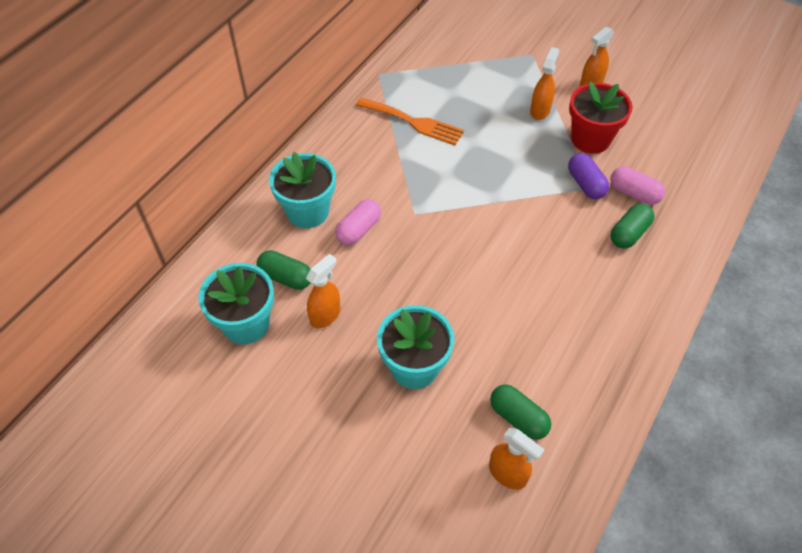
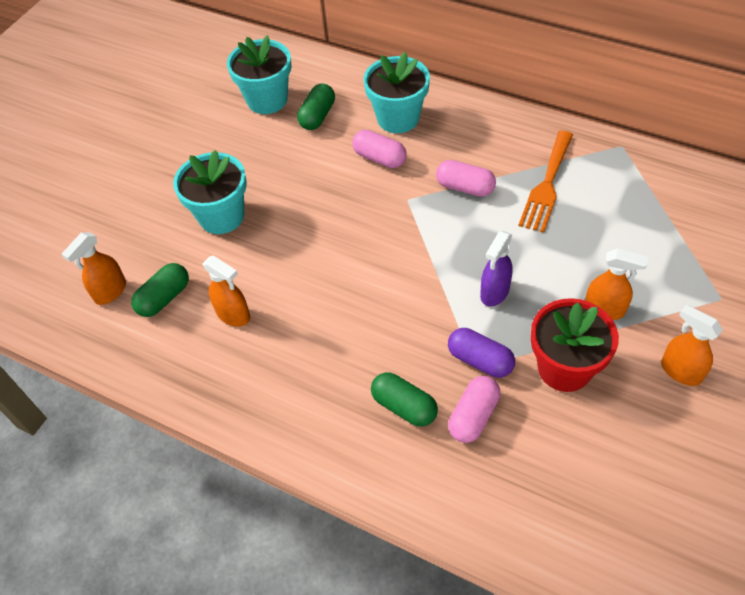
camera: 90 degrees right, 0 degrees up
orange spray bottle [306,254,341,328] -> orange spray bottle moved to [202,256,250,327]
purple capsule [568,153,609,199] -> purple capsule turned 60 degrees clockwise [448,328,515,378]
none -> pink capsule [436,160,496,197]
none -> purple spray bottle [480,231,513,306]

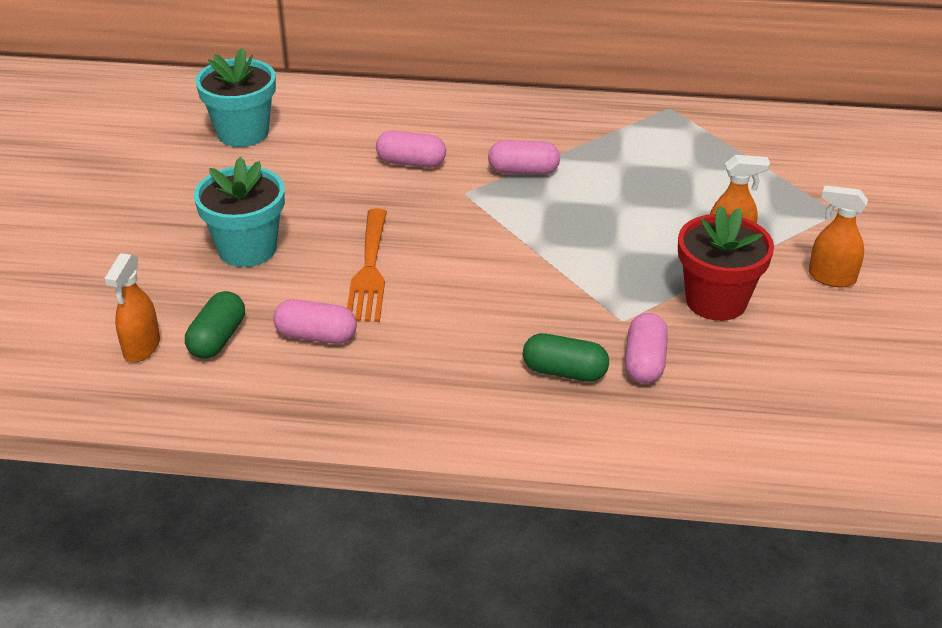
camera: 25 degrees left, 15 degrees down
orange spray bottle [202,256,250,327] -> pink capsule [273,299,357,344]
green capsule [297,83,335,130] -> none
turquoise flower pot [363,52,430,133] -> none
purple capsule [448,328,515,378] -> none
purple spray bottle [480,231,513,306] -> none
orange fork [518,131,573,233] -> orange fork moved to [347,208,387,322]

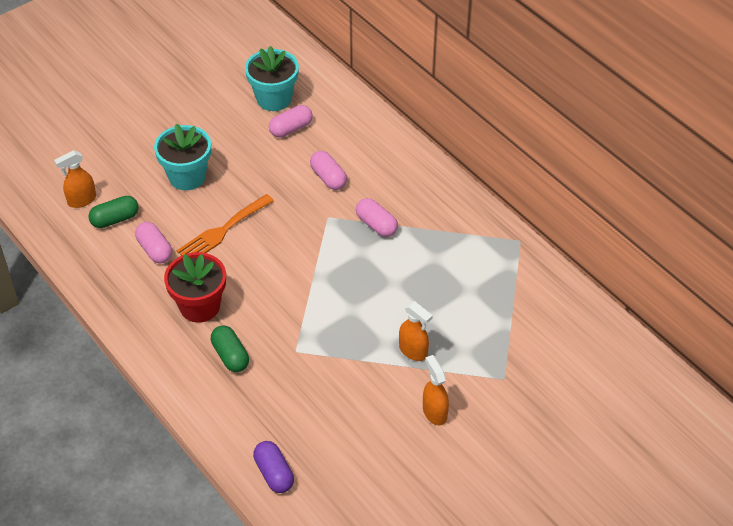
camera: 45 degrees right, 10 degrees up
pink capsule [625,313,668,384] -> pink capsule moved to [269,105,313,138]
red flower pot [678,206,774,321] -> red flower pot moved to [164,252,226,323]
none -> purple capsule [253,441,294,493]

